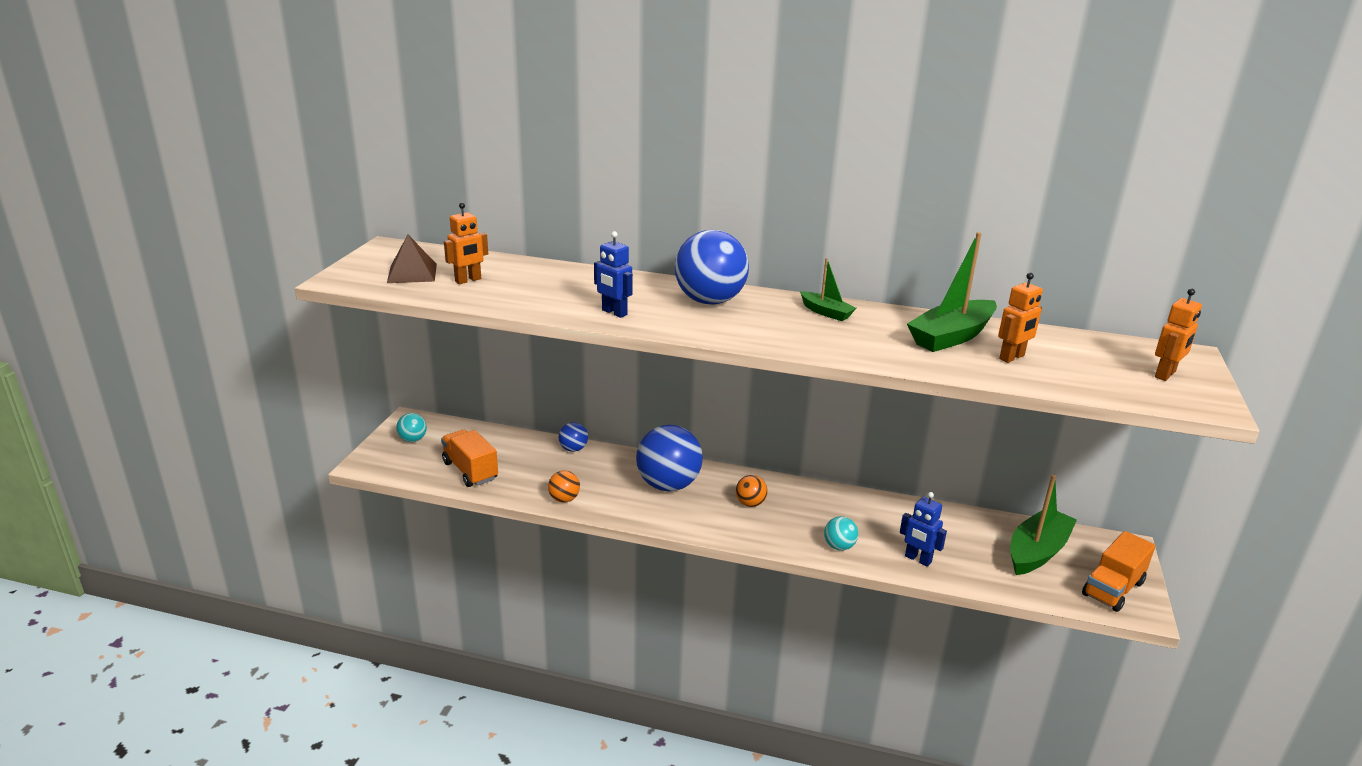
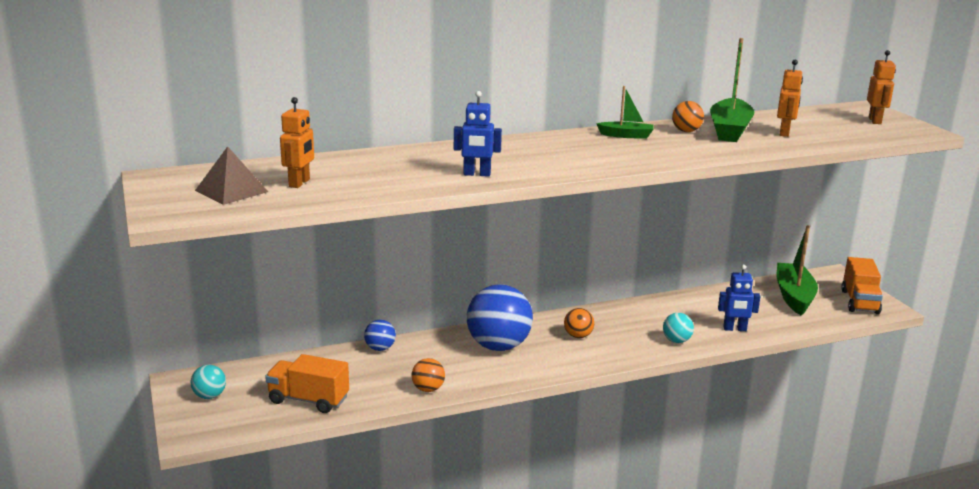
camera: 35 degrees left, 5 degrees down
blue ball [675,230,749,305] -> none
none -> orange ball [672,101,704,132]

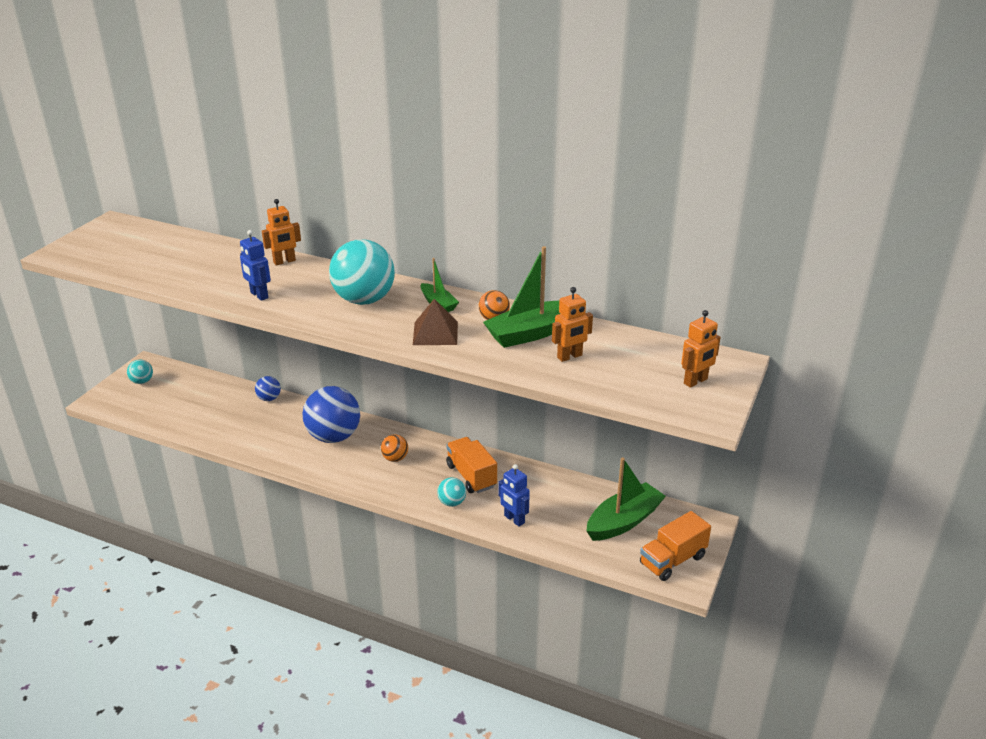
camera: 45 degrees right, 10 degrees up
brown pyramid [195,146,268,205] -> brown pyramid moved to [413,299,458,345]
orange truck [265,354,349,413] -> orange truck moved to [446,437,497,493]
orange robot [280,97,314,188] -> orange robot moved to [262,199,301,265]
orange ball [411,358,445,392] -> none
none -> turquoise ball [329,239,395,305]

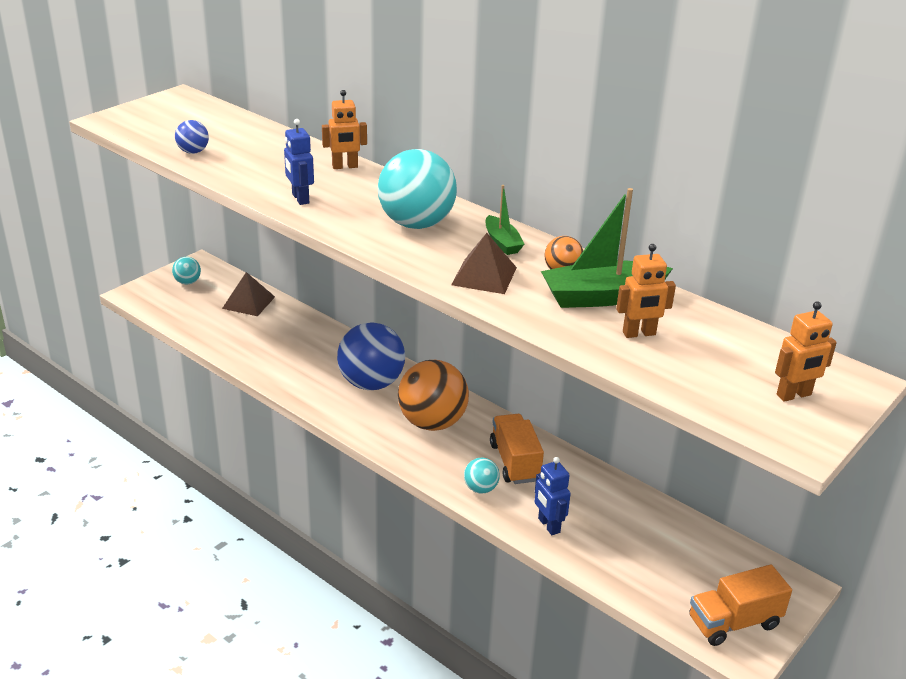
camera: 15 degrees right, 0 degrees up
blue ball [255,376,281,401] -> blue ball moved to [175,120,209,154]
orange ball [381,434,408,462] -> orange ball [398,360,469,431], size x2.12
green boat [586,458,666,541] -> none
none -> brown pyramid [222,272,275,316]

